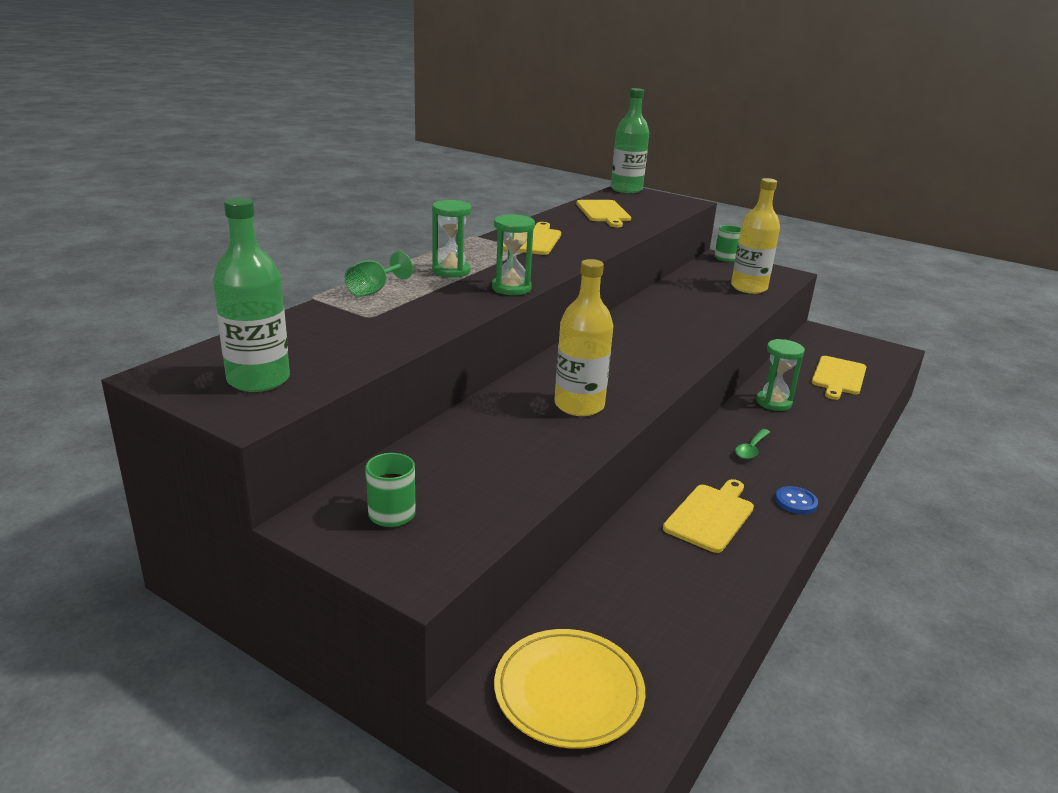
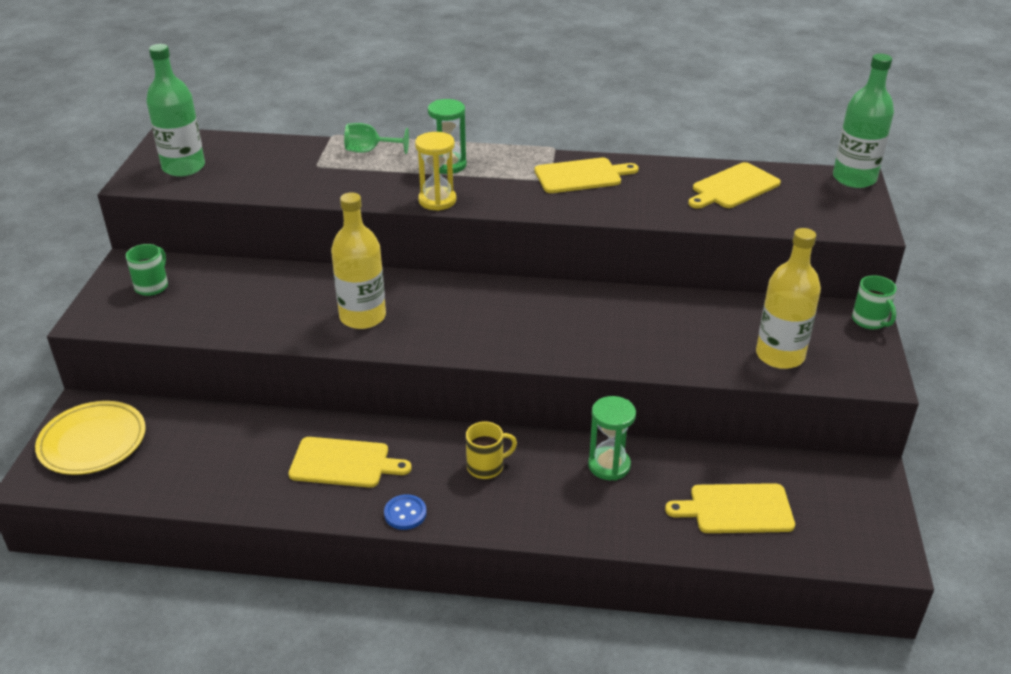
camera: 65 degrees right, 10 degrees up
green hourglass [492,214,535,295] -> yellow hourglass [415,132,456,211]
green spoon [735,429,770,459] -> yellow mug [466,422,517,479]

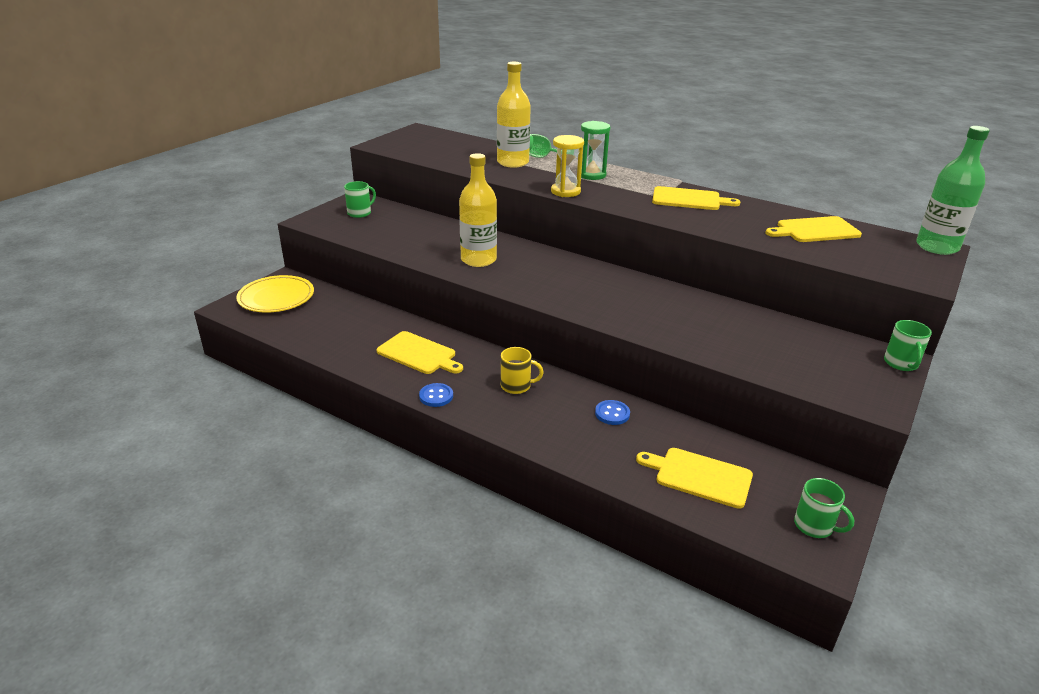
camera: 25 degrees right, 5 degrees down
green bottle [146,44,205,177] -> none
green hourglass [588,396,636,480] -> blue button [595,400,630,425]
yellow bottle [756,228,821,369] -> yellow bottle moved to [497,62,531,168]
none -> green mug [794,478,854,538]

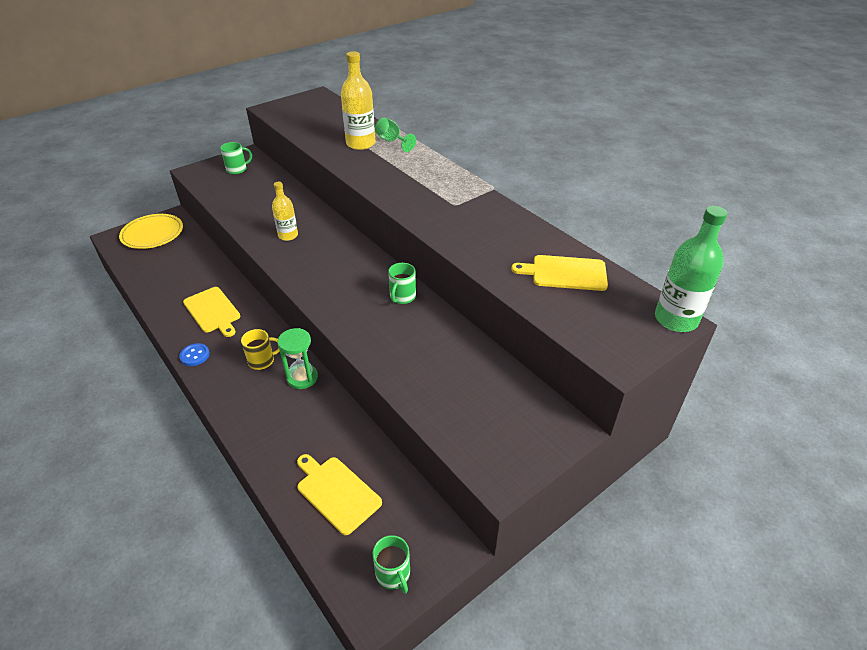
camera: 20 degrees right, 10 degrees up
yellow bottle [459,153,497,267] -> yellow bottle [272,182,298,241], size x0.63
yellow mug [501,347,544,394] -> yellow mug turned 45 degrees counterclockwise [241,329,280,370]
yellow hourglass [551,135,584,197] -> none
green hourglass [581,121,611,180] -> green hourglass moved to [277,328,318,389]
blue button [595,400,630,425] -> none
yellow cutting board [652,186,740,210] -> none
green mug [884,320,932,371] -> green mug moved to [388,263,416,304]

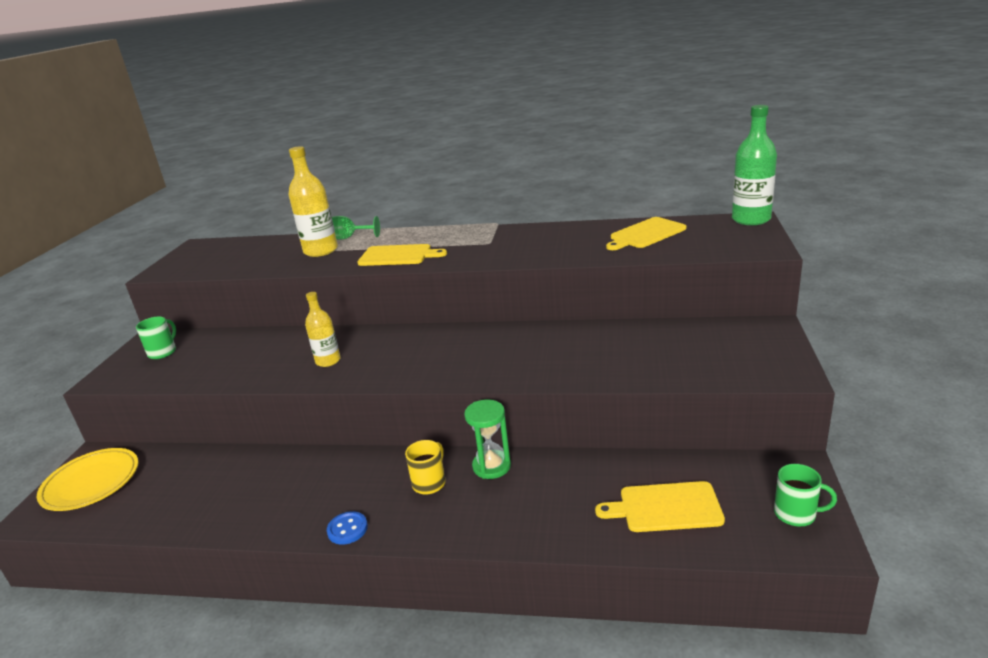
camera: 40 degrees left, 15 degrees down
yellow cutting board [183,287,240,337] -> yellow cutting board moved to [358,244,447,266]
green mug [388,263,416,304] -> none

